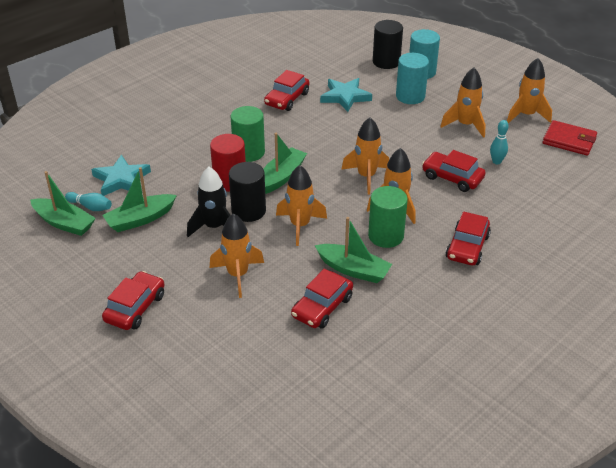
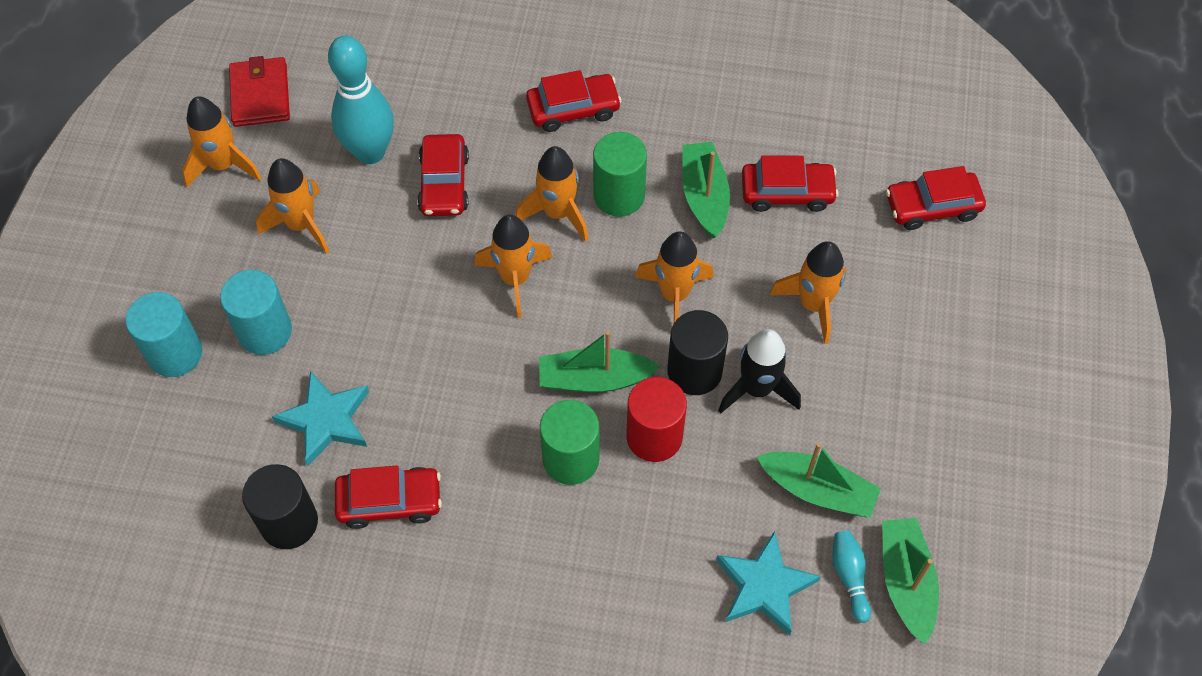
camera: 125 degrees left, 20 degrees up
red car [102,271,165,330] -> red car moved to [886,166,986,230]
black cylinder [373,20,403,69] -> black cylinder moved to [242,464,318,549]
turquoise bowling pin [490,120,509,164] -> turquoise bowling pin [328,35,394,164], size x2.18

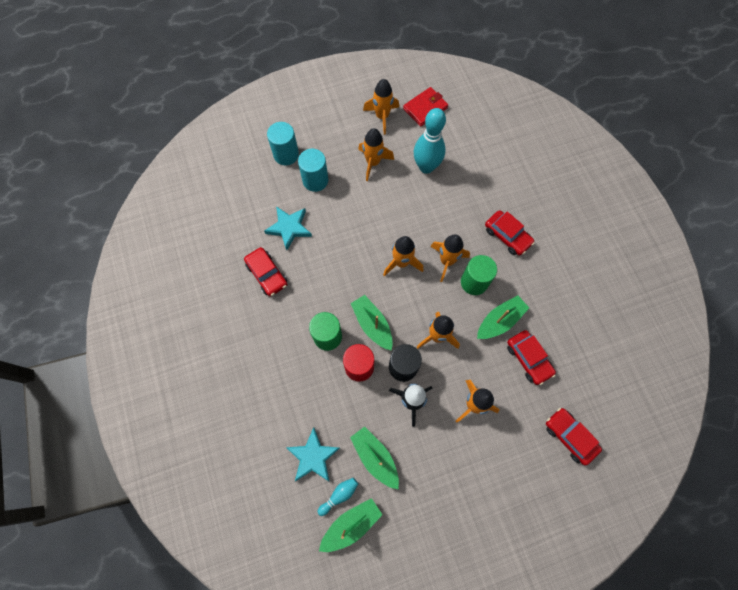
camera: 60 degrees right, 10 degrees up
black cylinder [242,464,318,549] -> none
red car [417,134,469,216] -> none
green boat [756,443,881,518] -> green boat turned 150 degrees clockwise [350,426,399,489]

